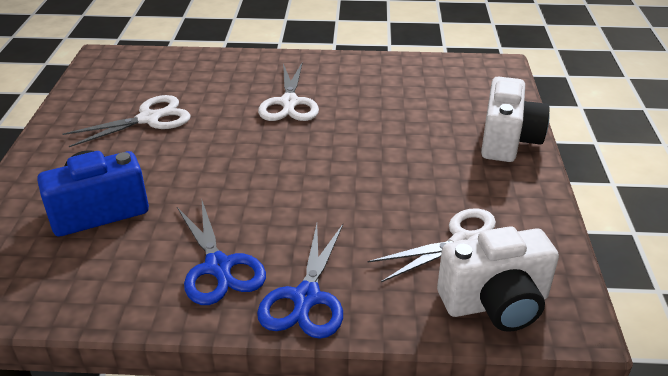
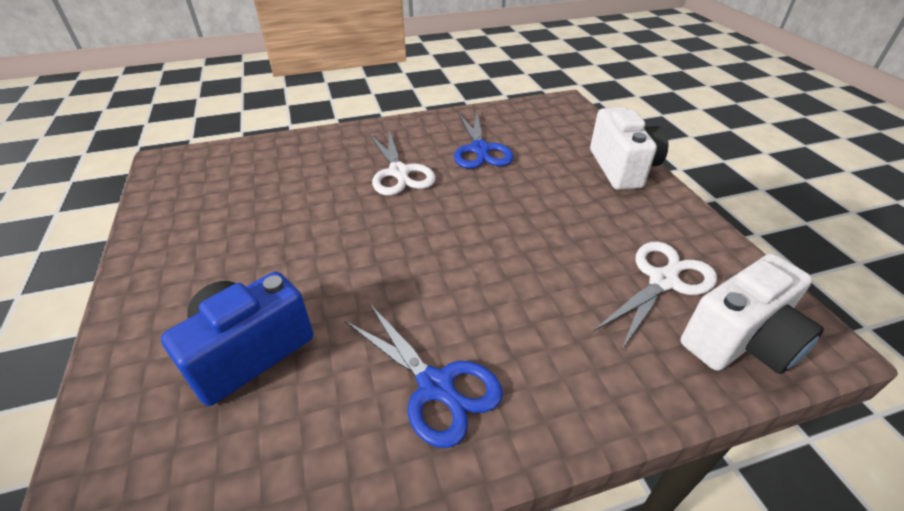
camera: 20 degrees left, 5 degrees up
white scissors [63,95,191,147] -> none
blue scissors [257,224,343,339] -> blue scissors moved to [454,112,514,169]

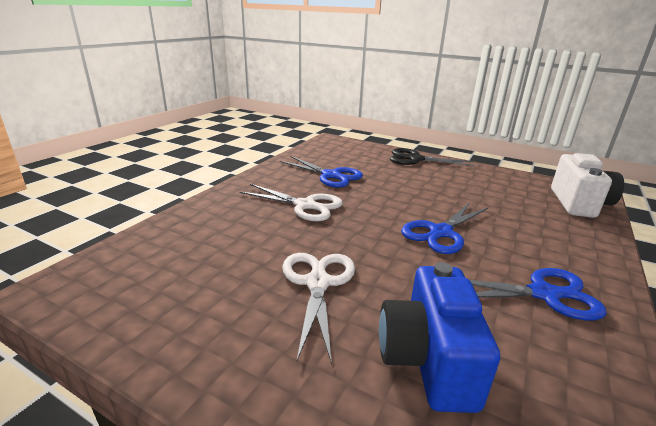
camera: 45 degrees left, 15 degrees down
white camera [590,107,668,190] -> black scissors [390,148,475,166]
white scissors [593,242,717,351] -> white scissors moved to [282,253,355,364]
none -> blue scissors [401,203,488,254]

